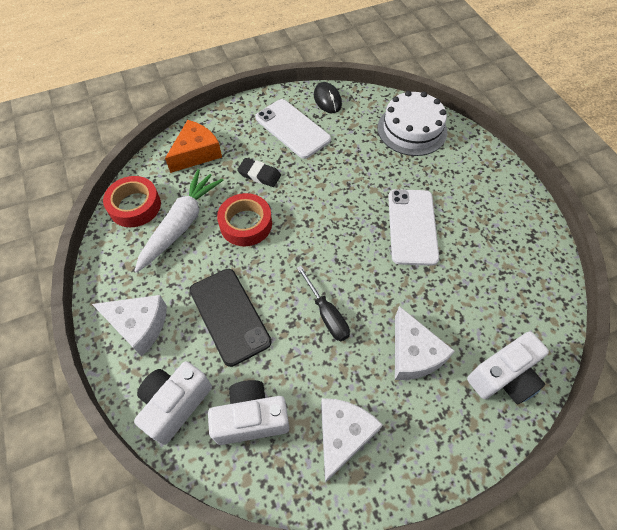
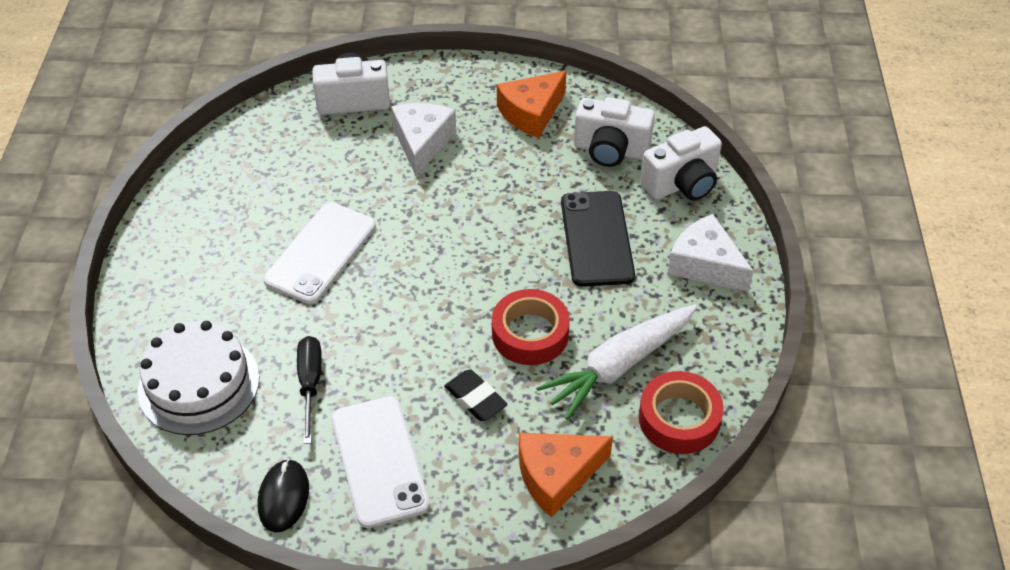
camera: 155 degrees left, 10 degrees down
black screwdriver [297,266,350,341] -> black screwdriver moved to [297,336,322,444]
white cheese [321,398,383,483] -> orange cheese [497,71,567,138]

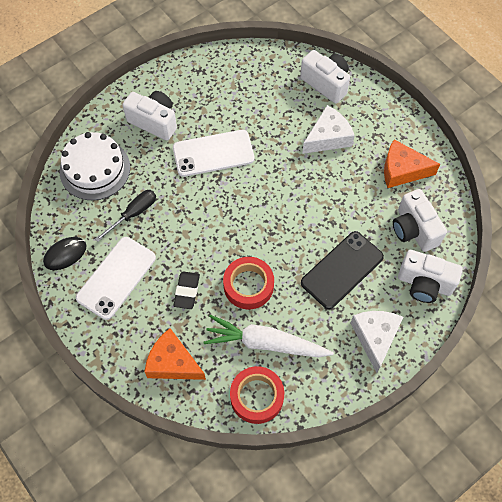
camera: 50 degrees right, 15 degrees up
none -> white camera [122,91,177,141]

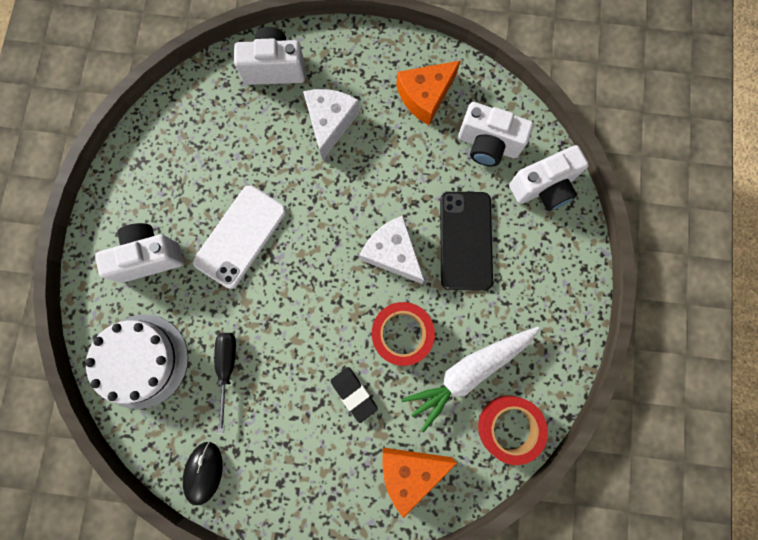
camera: 45 degrees left, 15 degrees up
white phone [76,237,156,320] -> none
white cheese [351,311,403,373] -> white cheese moved to [360,216,424,284]

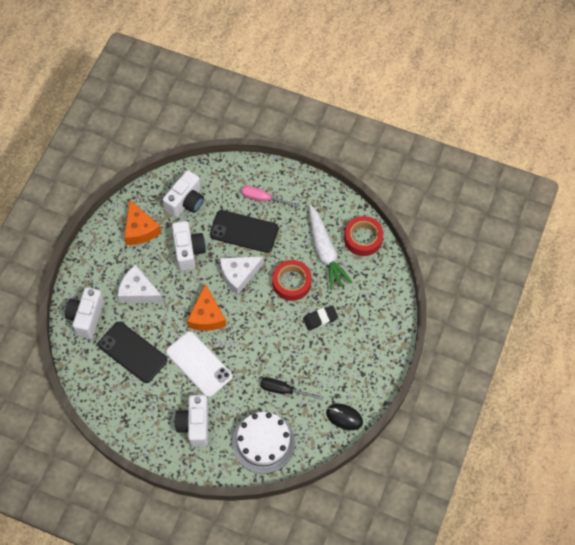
camera: 75 degrees left, 15 degrees down
orange cheese [382,448,457,518] -> orange cheese moved to [187,284,226,331]
white camera [509,145,589,211] -> white camera moved to [172,221,206,271]
none -> black phone [98,322,167,383]
none -> pink screwdriver [241,185,299,208]

